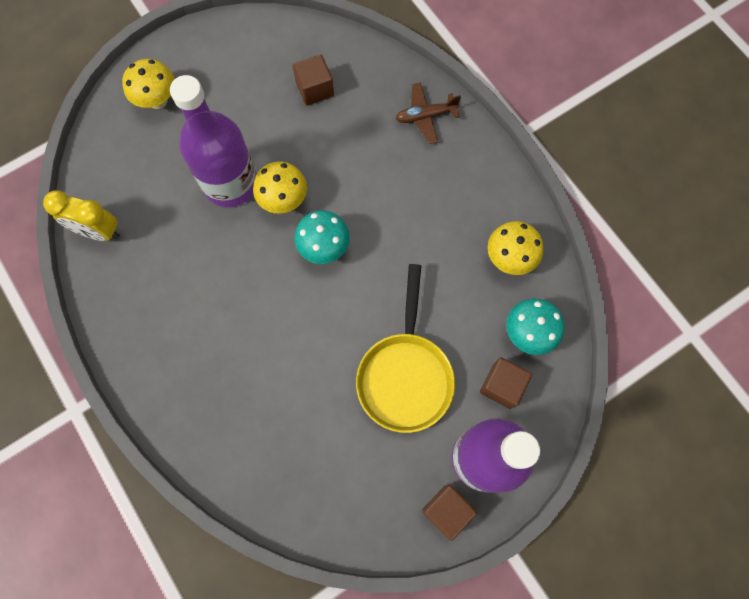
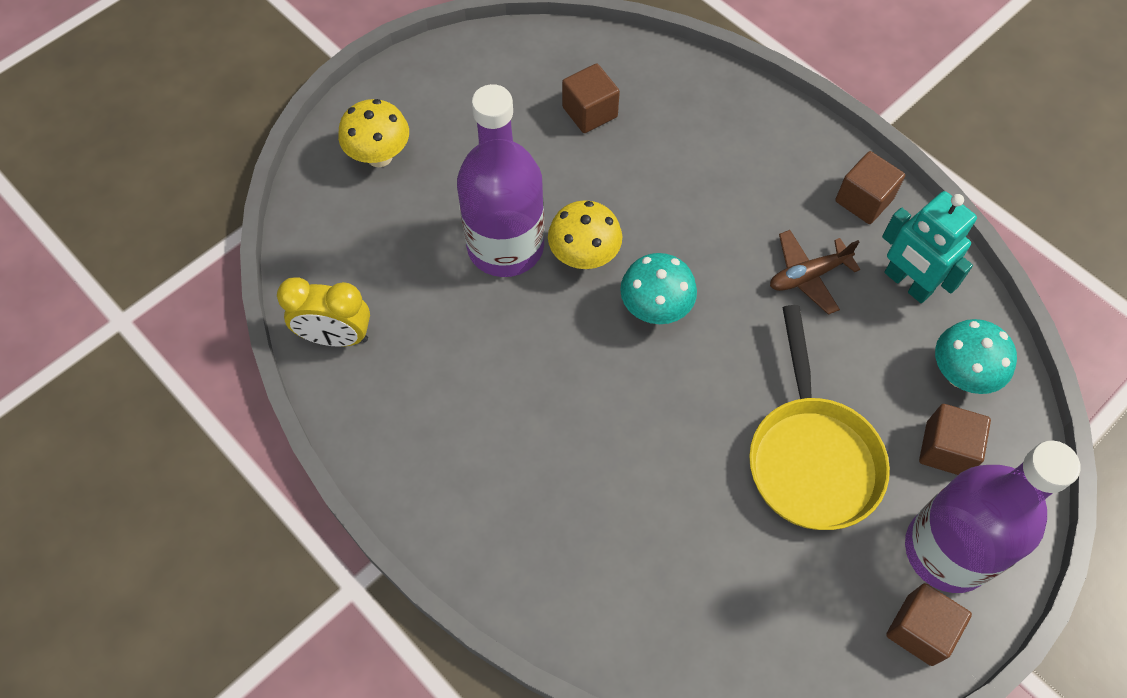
camera: 10 degrees left, 10 degrees down
brown plane [396,82,461,144] -> brown plane moved to [770,230,860,315]
yellow mushroom [488,221,544,275] -> turquoise robot [882,191,977,303]
none -> brown cube [835,151,905,224]

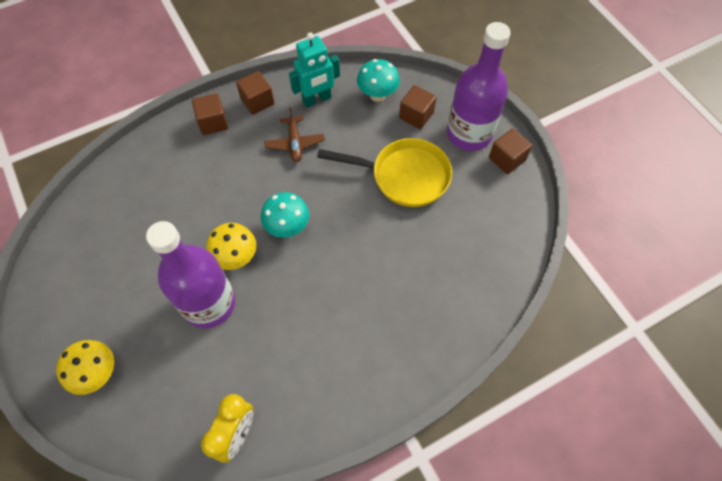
camera: 75 degrees left, 0 degrees up
brown cube [562,63,620,133] -> brown cube moved to [192,93,228,135]

